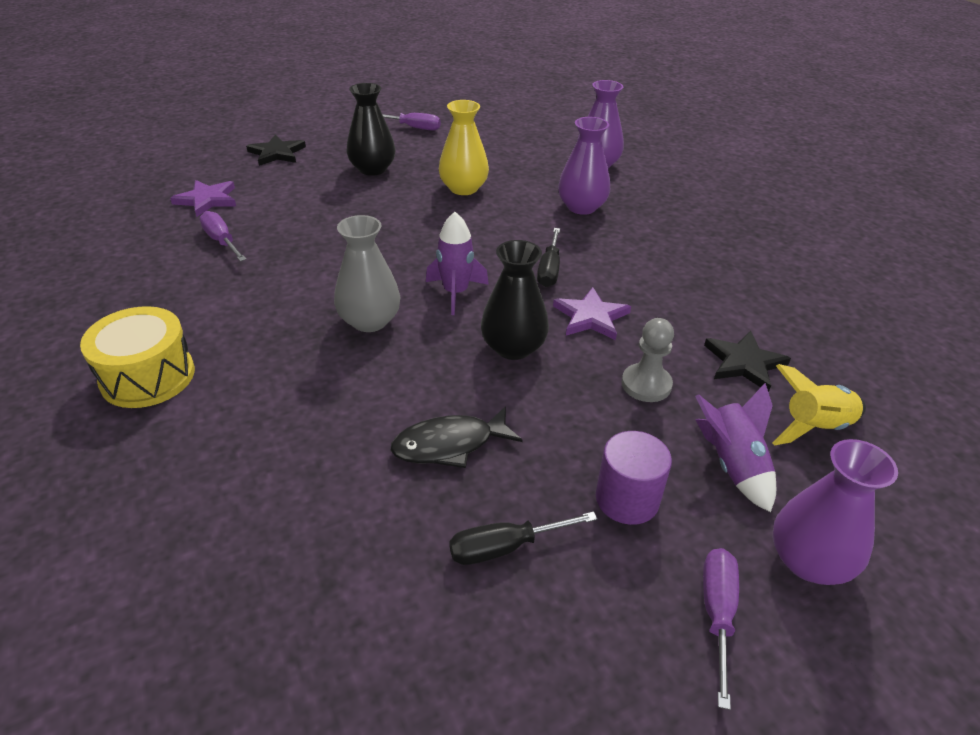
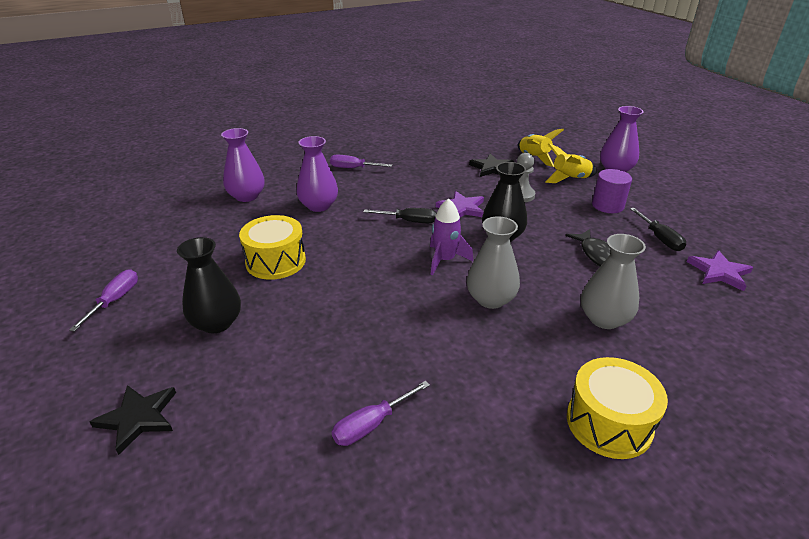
camera: 90 degrees left, 5 degrees down
purple star [170,180,236,217] -> purple star moved to [687,250,753,291]
yellow vase [439,100,489,195] -> yellow drum [239,215,306,280]
purple rocket [695,383,776,512] -> yellow rocket [545,143,597,183]
purple screwdriver [703,548,739,710] -> purple screwdriver moved to [330,155,392,168]
none -> grey vase [581,234,646,329]

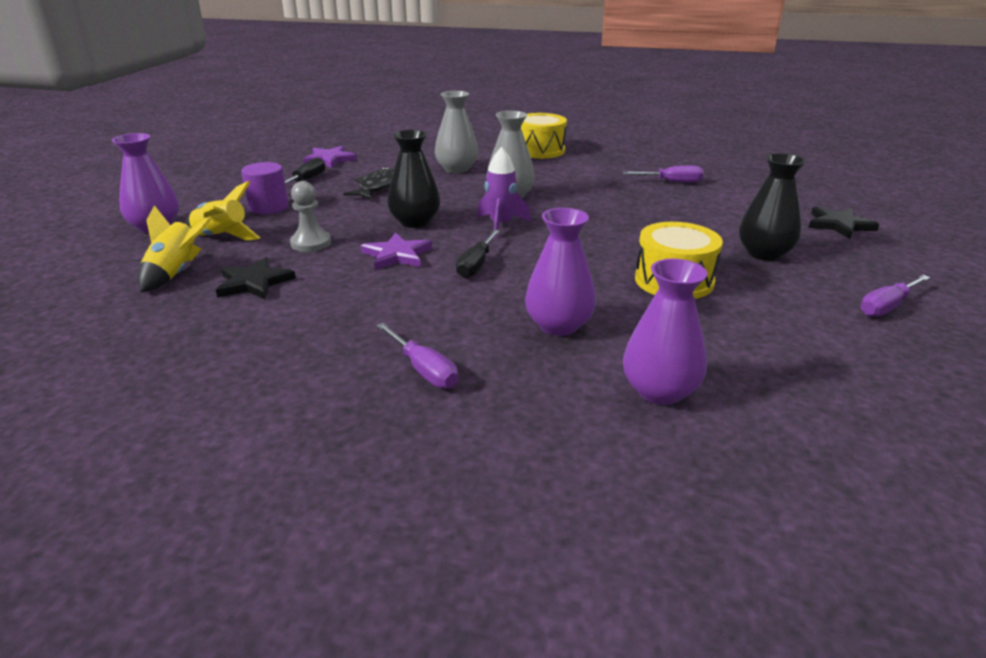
camera: 140 degrees left, 5 degrees down
black screwdriver [364,208,437,223] -> black screwdriver turned 120 degrees counterclockwise [456,229,500,278]

